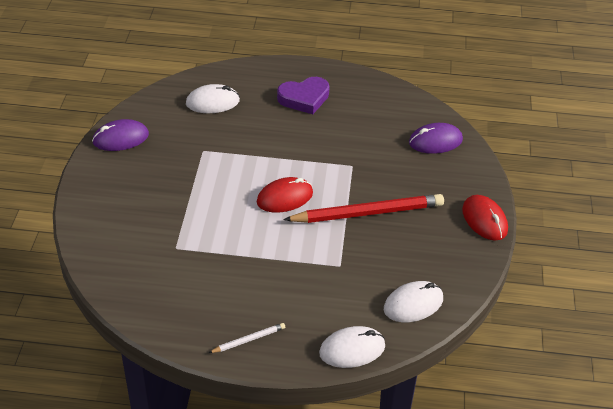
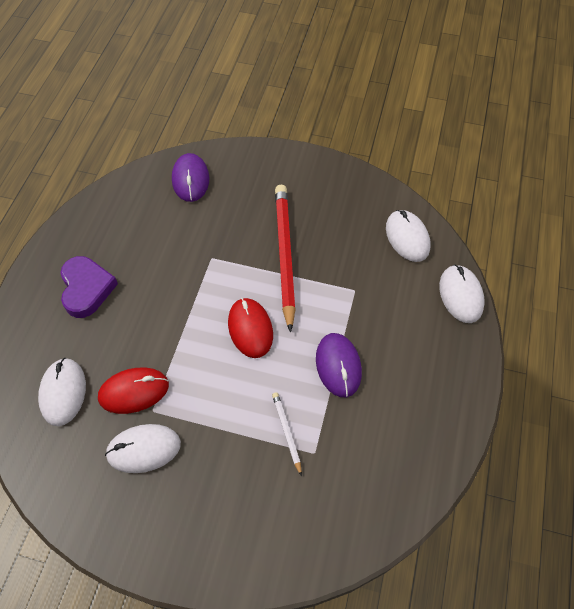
camera: 80 degrees left, 15 degrees up
purple mouse [92,119,149,151] -> purple mouse moved to [316,333,362,397]
white pencil [209,323,285,353] -> white pencil moved to [272,392,302,476]
red mouse [462,195,508,241] -> red mouse moved to [98,368,169,414]
none -> white mouse [105,424,181,473]

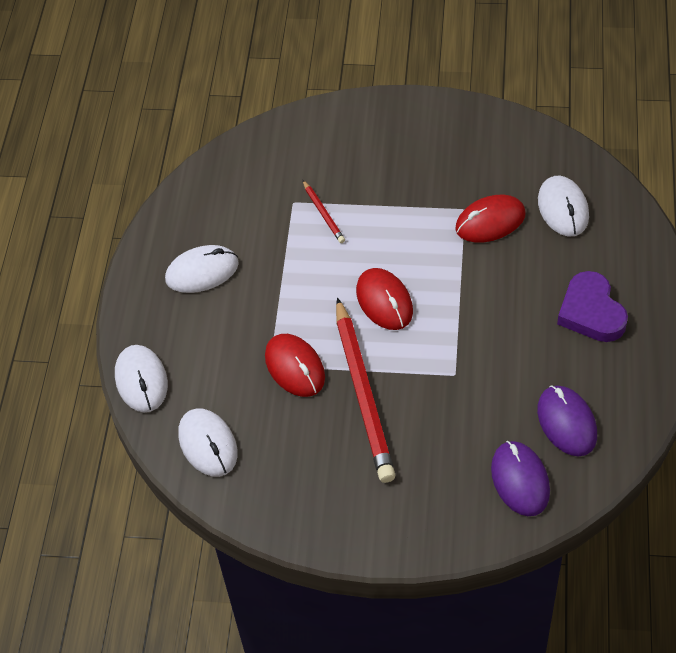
camera: 175 degrees right, 5 degrees down
white mouse [105,424,181,473] -> white mouse moved to [165,245,239,293]
white pencil [272,392,302,476] -> red pencil [303,180,345,243]
purple mouse [316,333,362,397] -> purple mouse moved to [537,385,597,457]
none -> red mouse [265,334,325,397]

